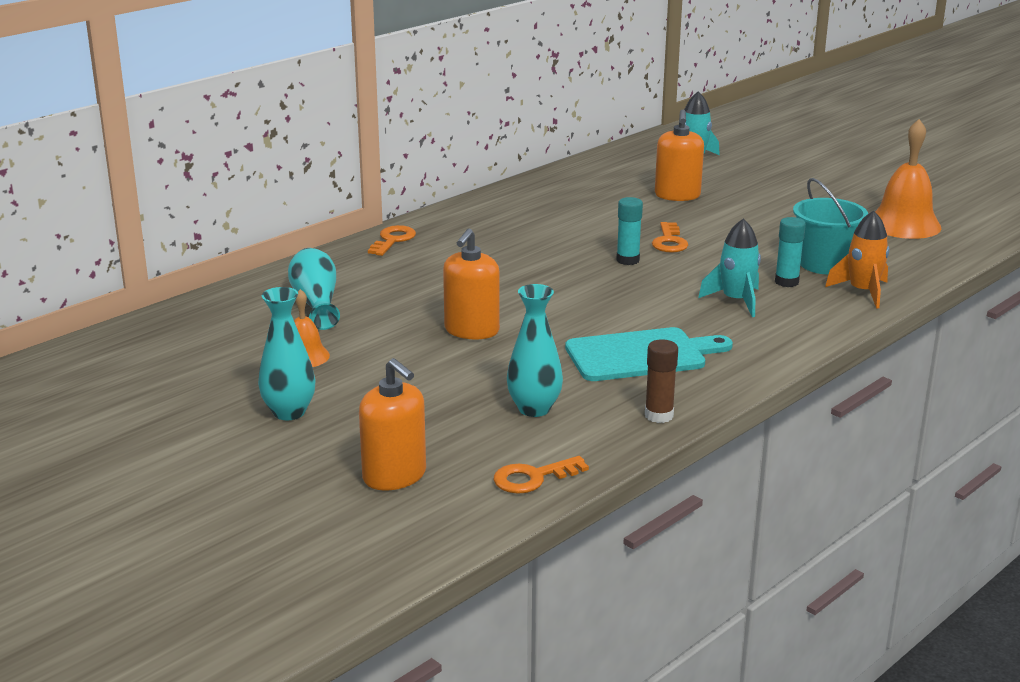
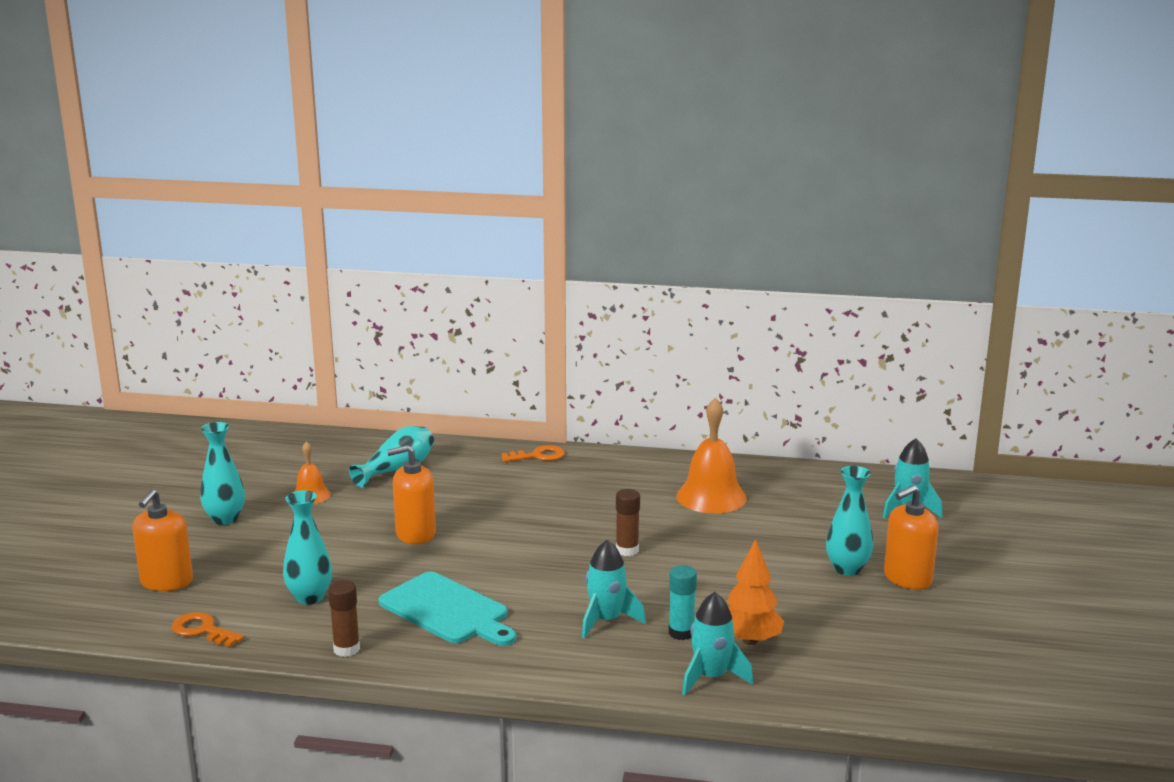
camera: 55 degrees right, 5 degrees down
turquoise glue stick [616,197,643,265] -> brown glue stick [616,489,640,556]
orange key [652,222,688,253] -> none
orange soap dispenser [655,110,704,201] -> orange soap dispenser moved to [884,485,938,590]
turquoise bucket [793,178,868,275] -> orange tree [727,539,784,645]
orange rocket [825,211,889,309] -> turquoise rocket [682,592,753,695]
orange bell [875,119,941,239] -> orange bell moved to [676,398,747,513]
none -> turquoise vase [826,466,873,576]

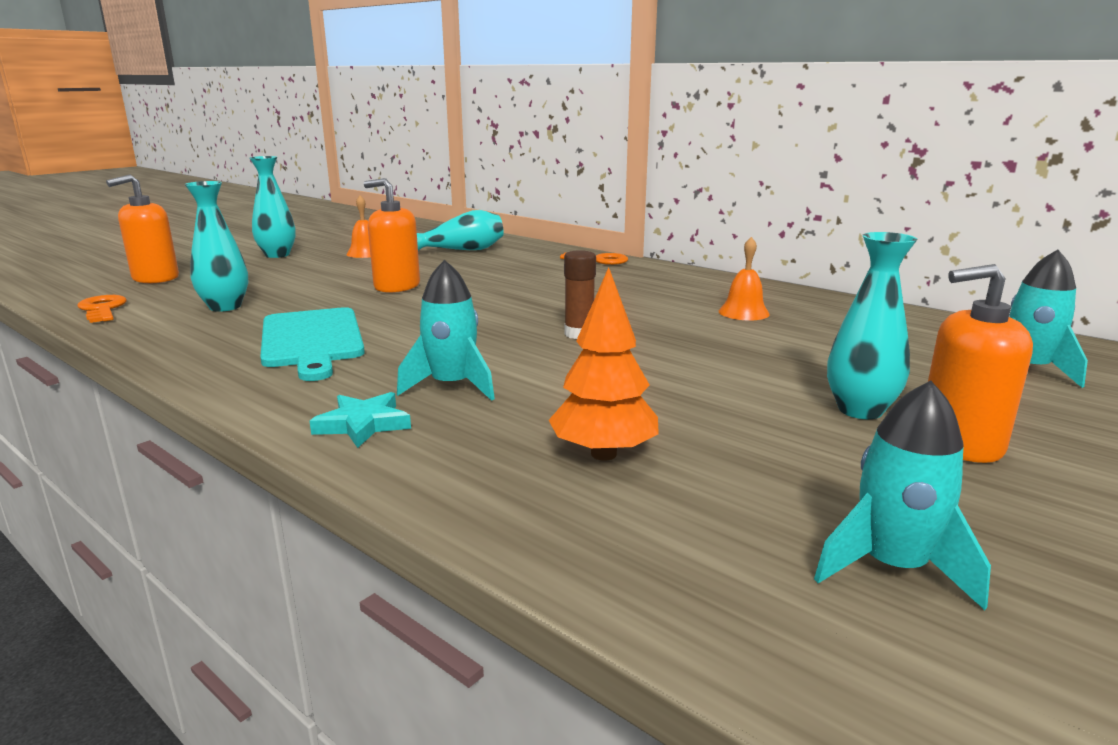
camera: 30 degrees right, 0 degrees up
brown glue stick [328,580,360,657] -> none
turquoise glue stick [669,565,697,640] -> none
orange bell [676,398,747,513] -> orange bell [719,237,770,321], size x0.56
turquoise rocket [682,592,753,695] -> turquoise rocket moved to [814,380,991,610]
none -> turquoise star [310,392,411,448]

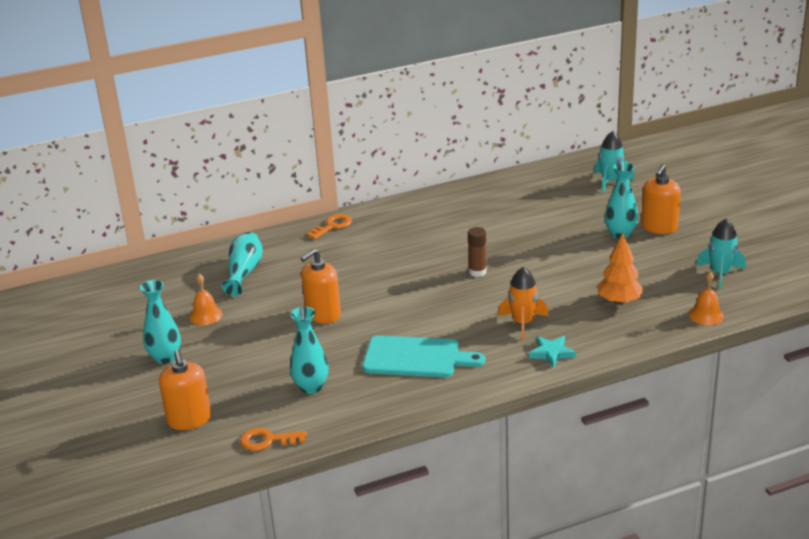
camera: 60 degrees left, 10 degrees up
turquoise rocket [397,260,495,401] -> orange rocket [498,267,549,340]
orange bell [719,237,770,321] -> orange bell moved to [689,272,724,325]

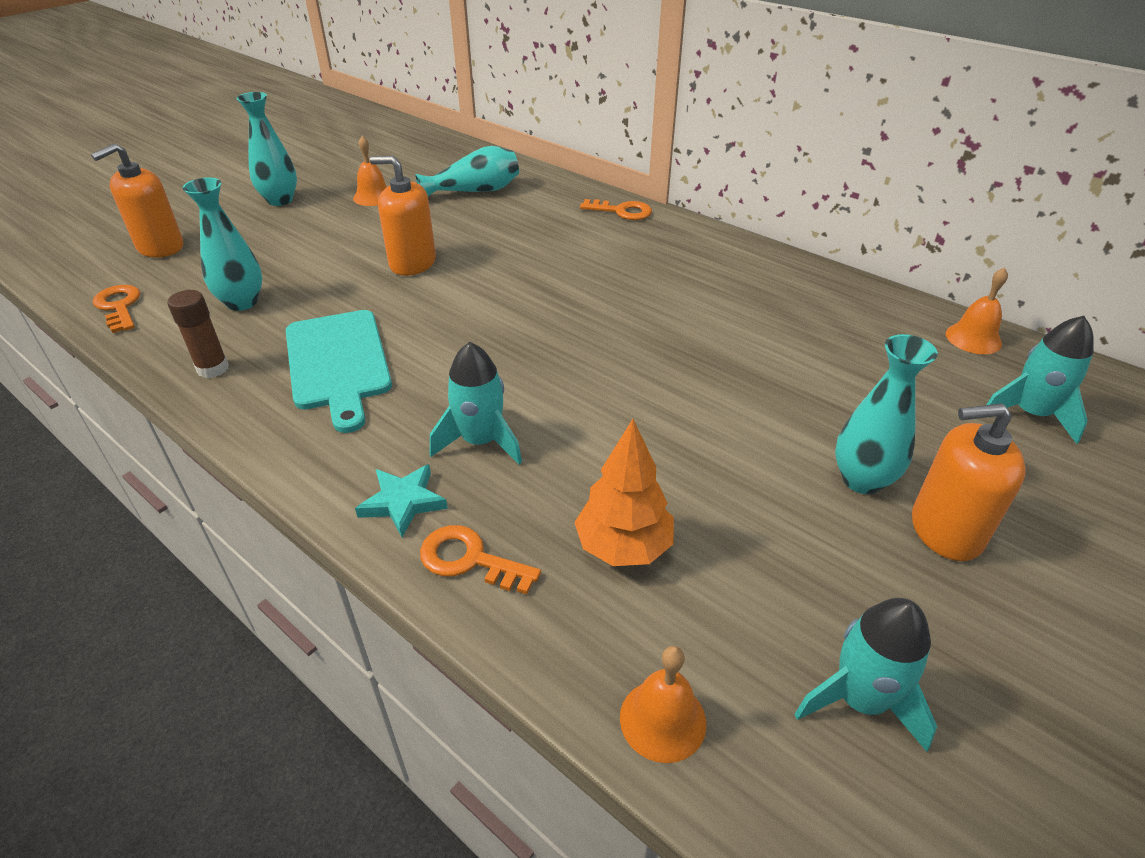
camera: 60 degrees right, 10 degrees up
brown glue stick [468,227,487,277] -> brown glue stick moved to [168,290,229,378]
orange rocket [498,267,549,340] -> turquoise rocket [430,342,522,465]
none -> orange key [420,525,541,594]
none -> orange bell [946,267,1008,354]

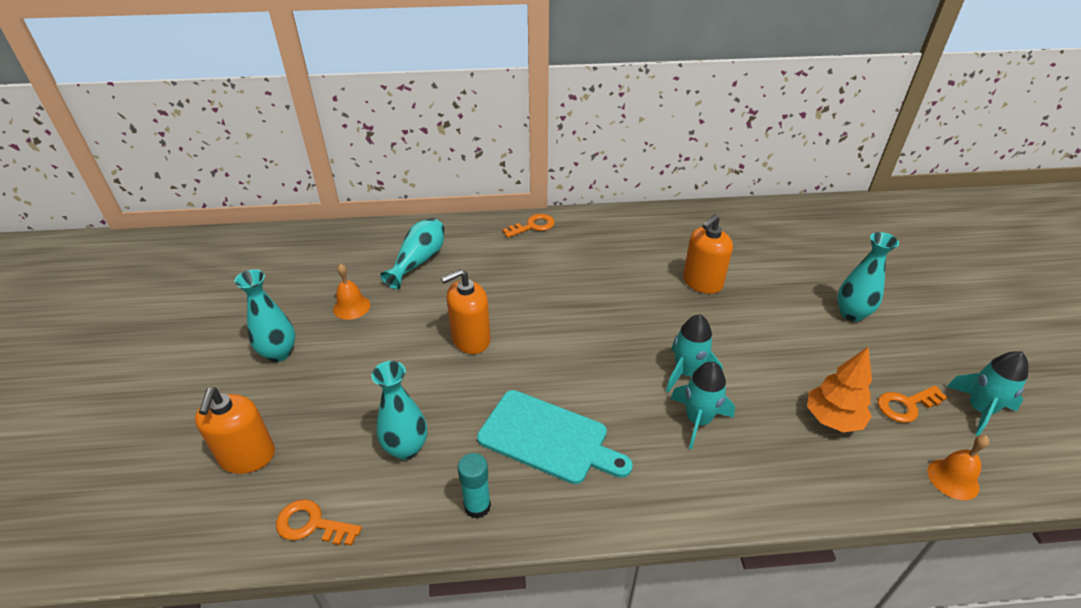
camera: 45 degrees left, 0 degrees up
brown glue stick [168,290,229,378] -> turquoise glue stick [458,453,491,519]
turquoise star [355,464,448,537] -> none
orange key [420,525,541,594] -> orange key moved to [878,386,948,423]
orange soap dispenser [912,403,1026,561] -> orange soap dispenser moved to [683,214,733,294]
orange bell [946,267,1008,354] -> none
turquoise rocket [986,316,1094,444] -> turquoise rocket moved to [666,315,723,392]

